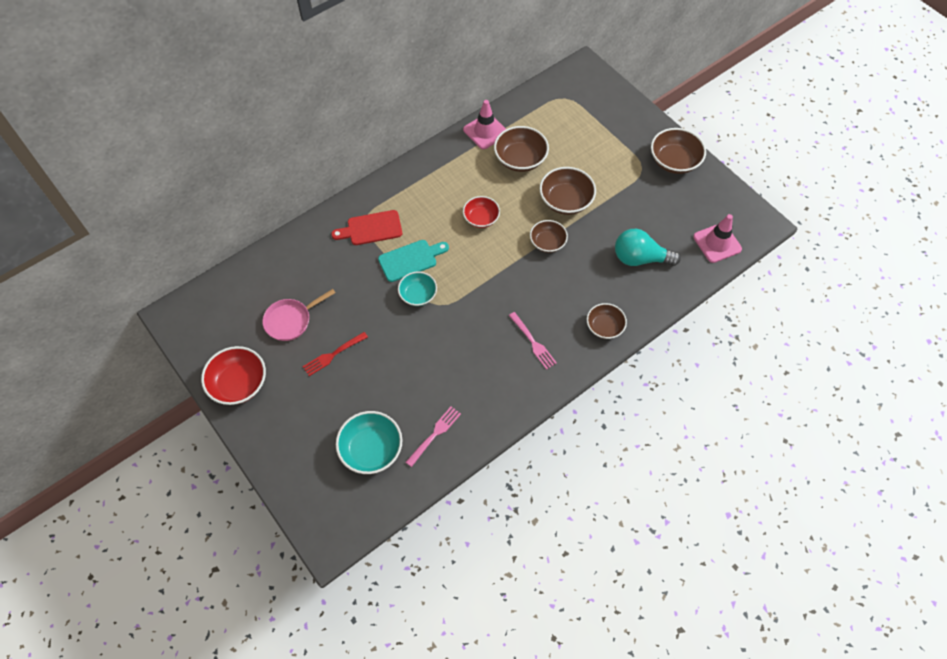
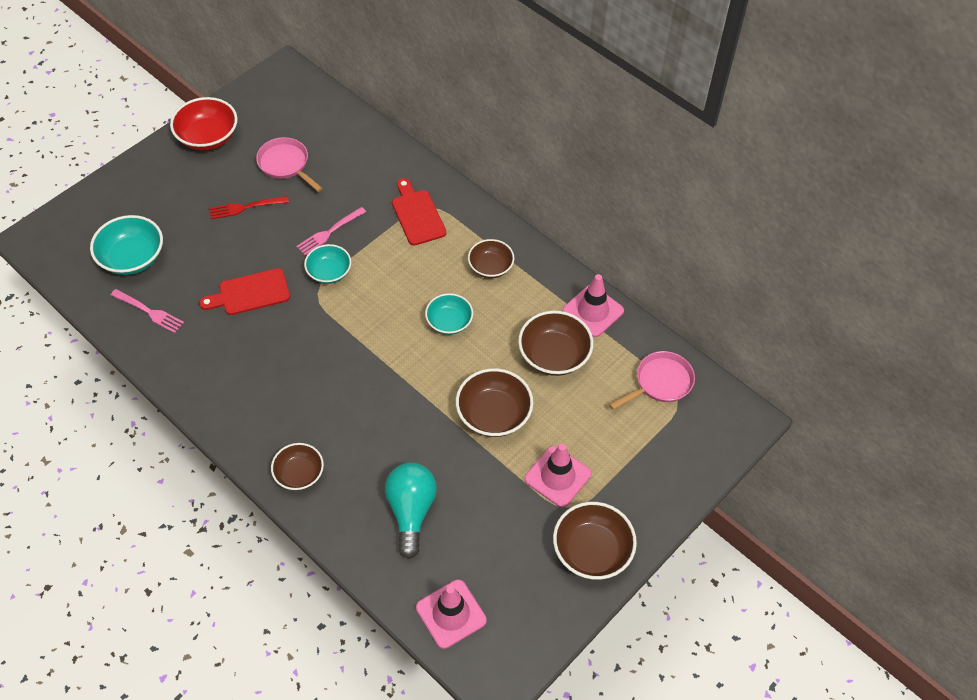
camera: 80 degrees right, 5 degrees down
red fork [302,332,368,376] -> red fork turned 60 degrees counterclockwise [209,196,289,219]
turquoise cutting board [378,240,449,282] -> none
red bowl [463,196,500,228] -> turquoise bowl [425,293,473,335]
pink fork [509,312,557,370] -> pink fork moved to [296,207,366,255]
brown bowl [530,220,568,253] -> brown bowl moved to [468,239,514,278]
none -> red cutting board [199,268,290,315]
none -> pink traffic cone [525,444,591,507]
none -> pink pan [609,351,695,410]

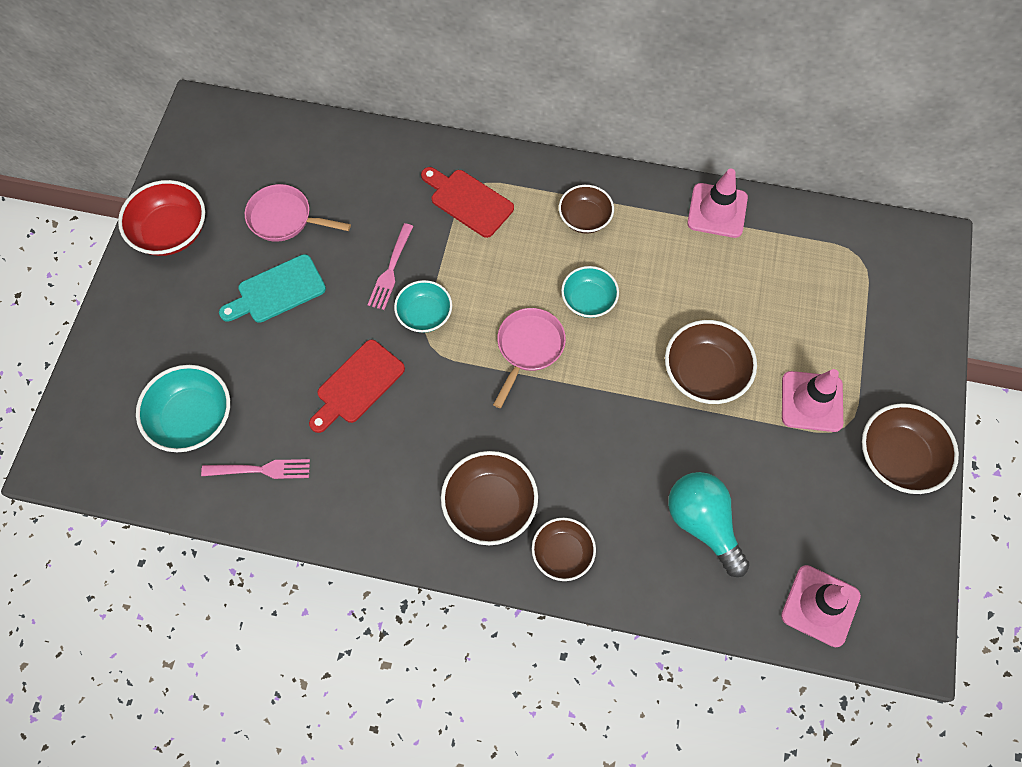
camera: 30 degrees left, 10 degrees up
red fork [209,196,289,219] -> turquoise cutting board [219,254,326,323]
brown bowl [518,311,594,376] -> brown bowl moved to [441,451,538,545]
pink pan [609,351,695,410] -> pink pan moved to [493,308,566,408]

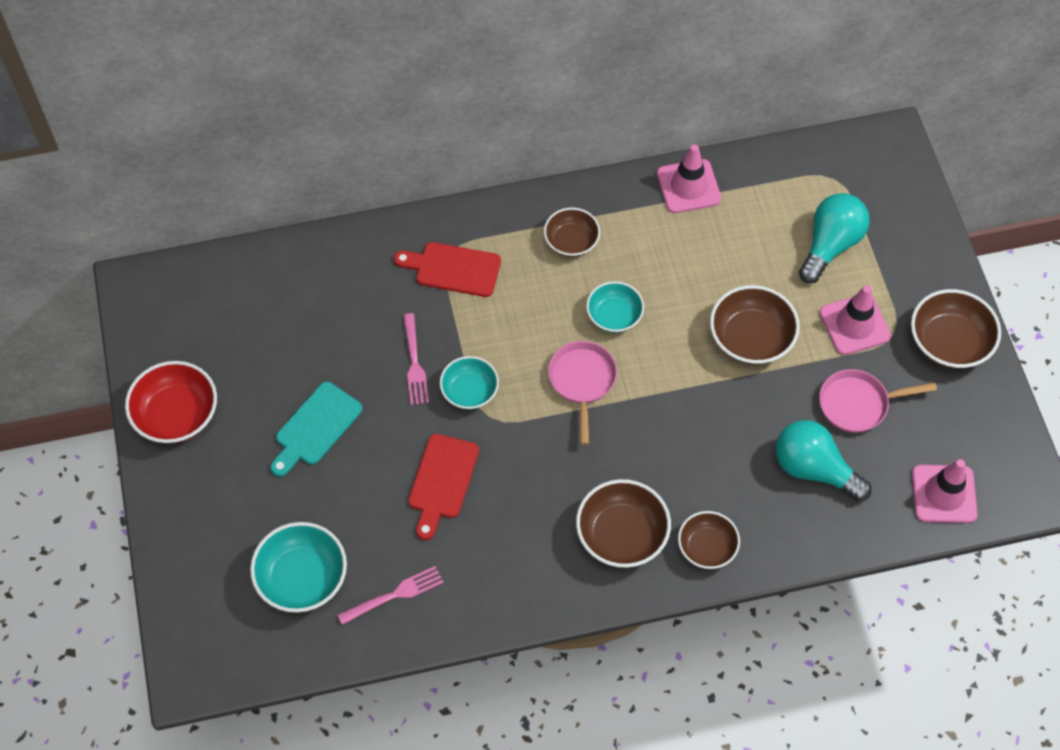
camera: 25 degrees left, 5 degrees down
pink pan [245,184,351,242] -> pink pan moved to [819,369,937,433]
none -> turquoise light bulb [799,193,870,283]

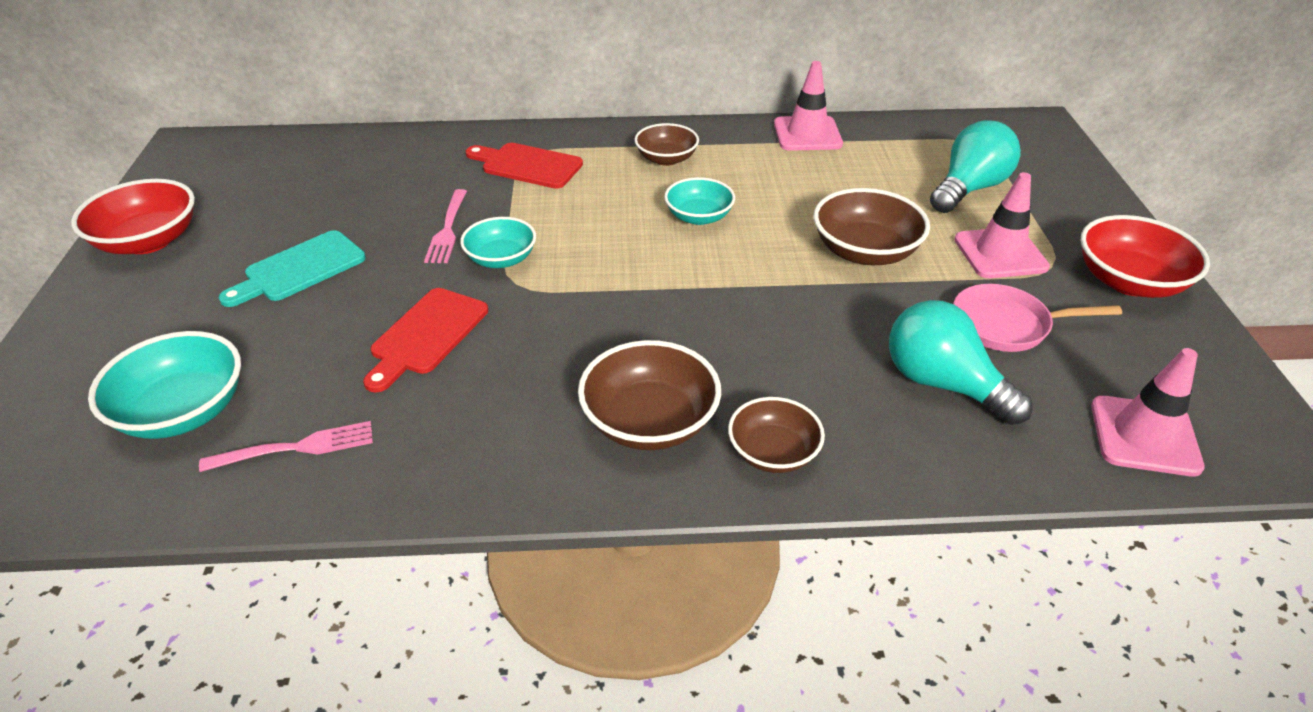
camera: 10 degrees right, 20 degrees down
pink pan [548,341,617,445] -> none
brown bowl [911,289,1001,369] -> red bowl [1081,215,1210,298]

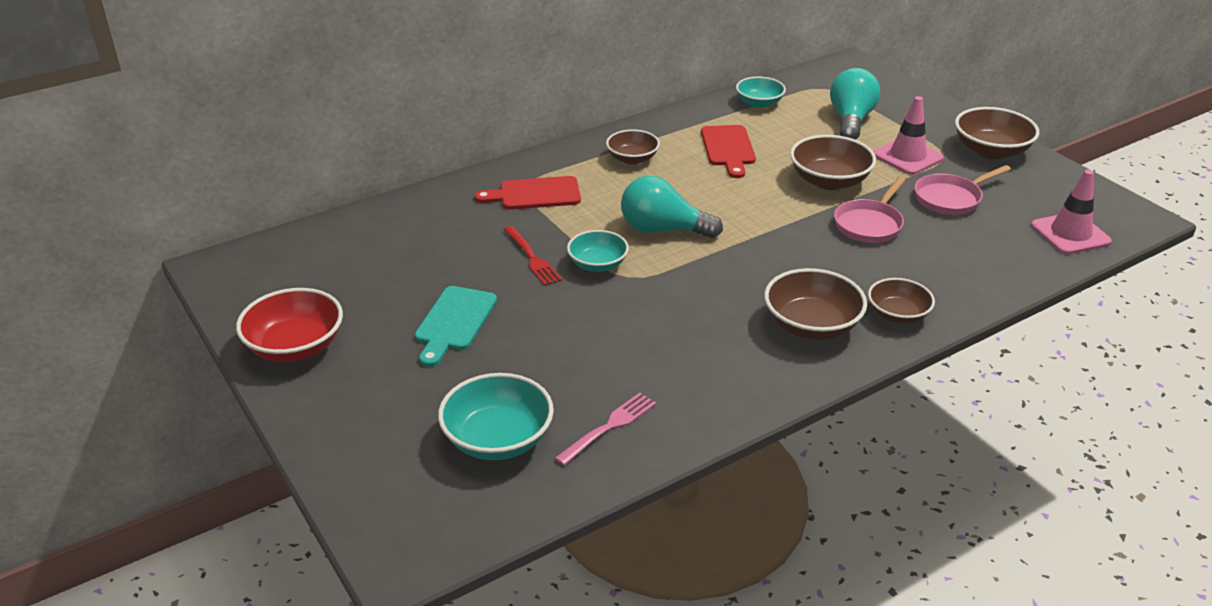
camera: 30 degrees left, 5 degrees down
red cutting board [363,288,488,392] -> red cutting board moved to [701,125,756,178]
pink fork [424,189,467,263] -> red fork [503,226,562,286]
turquoise bowl [664,177,735,225] -> turquoise bowl moved to [736,76,786,108]
pink traffic cone [774,61,843,151] -> none
turquoise light bulb [889,300,1033,425] -> turquoise light bulb moved to [621,176,723,238]
red bowl [1081,215,1210,298] -> brown bowl [955,107,1040,159]
none -> pink pan [834,177,905,243]

